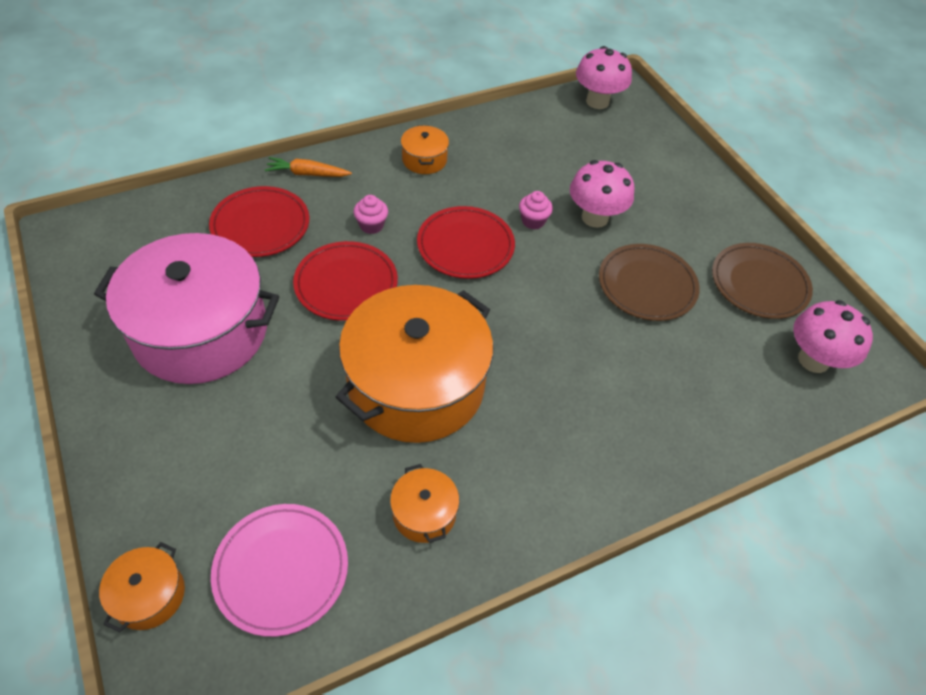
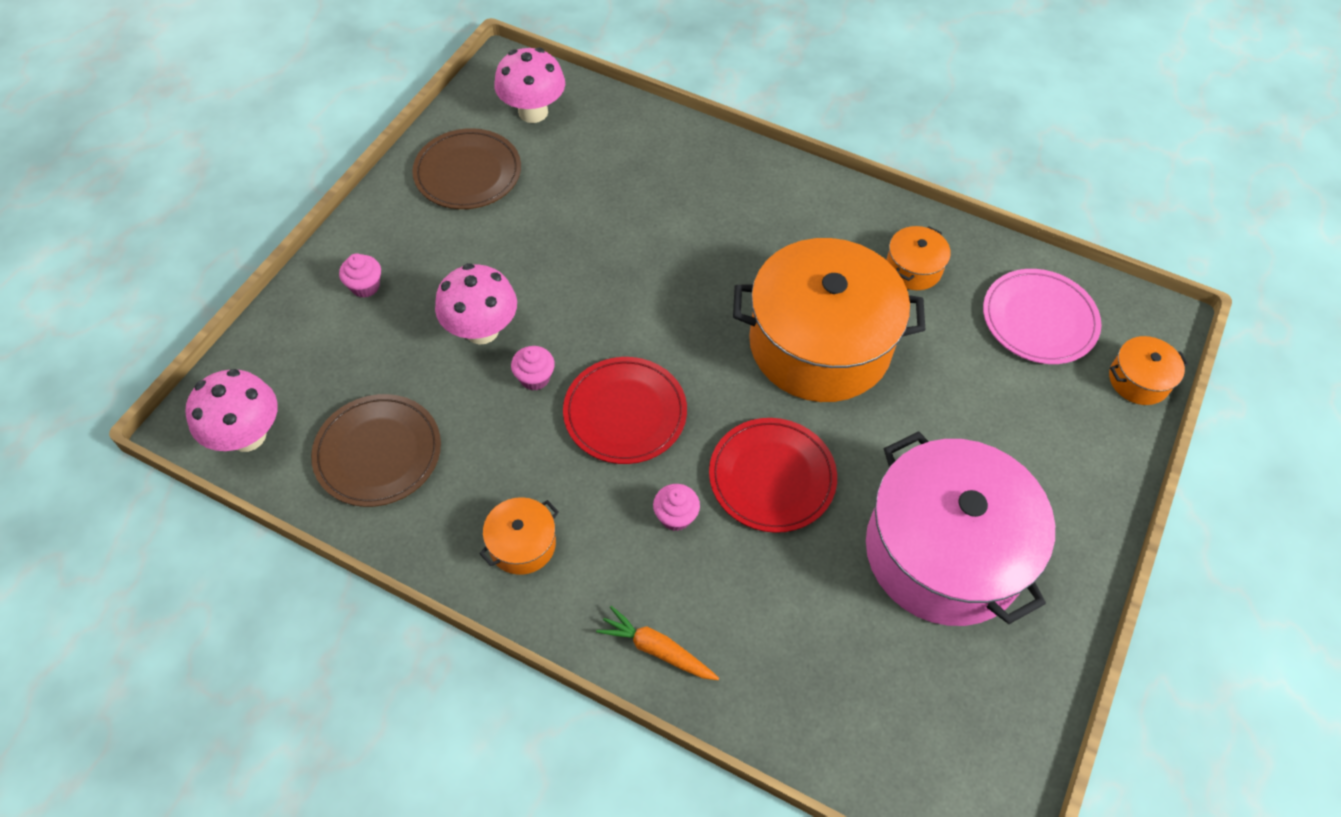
camera: 125 degrees left, 5 degrees up
red plate [209,186,309,257] -> none
orange carrot [265,157,352,177] -> orange carrot turned 150 degrees clockwise [596,606,719,680]
brown plate [599,244,700,321] -> brown plate moved to [311,394,441,507]
none -> pink cupcake [339,254,381,298]

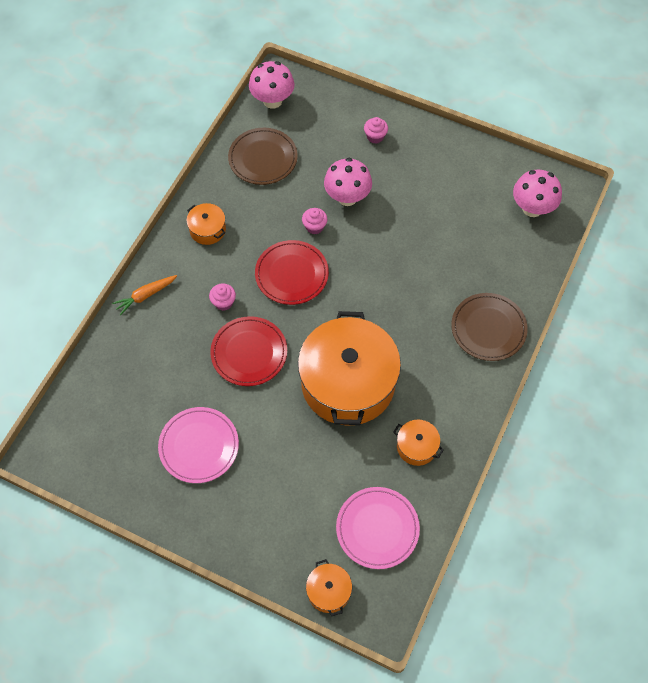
camera: 90 degrees right, 5 degrees up
brown plate [412,128,521,209] -> brown plate moved to [451,293,528,361]
orange carrot [596,606,719,680] -> orange carrot turned 150 degrees counterclockwise [112,275,177,315]
pink pot [866,431,1055,626] -> pink plate [158,407,239,483]

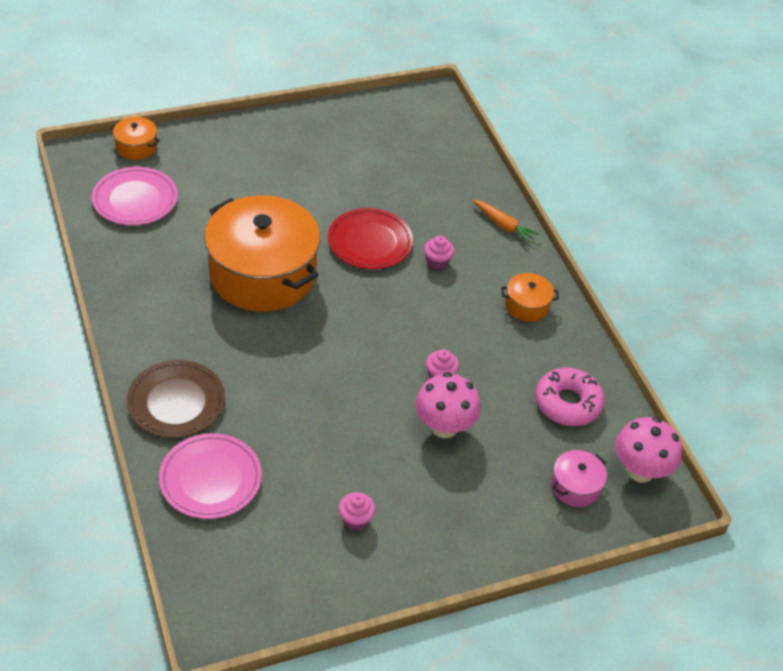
camera: 130 degrees right, 15 degrees down
orange carrot [112,275,177,315] -> orange carrot turned 120 degrees clockwise [473,200,539,244]
pink plate [158,407,239,483] -> pink plate moved to [159,433,262,519]
brown plate [228,128,298,185] -> pink donut [535,368,605,426]
red plate [255,240,329,305] -> none
pink cupcake [364,117,388,143] -> pink cupcake moved to [339,492,375,531]
orange pot [393,420,444,466] -> none
pink mushroom [513,170,562,217] -> none
none -> pink pot [551,450,607,507]

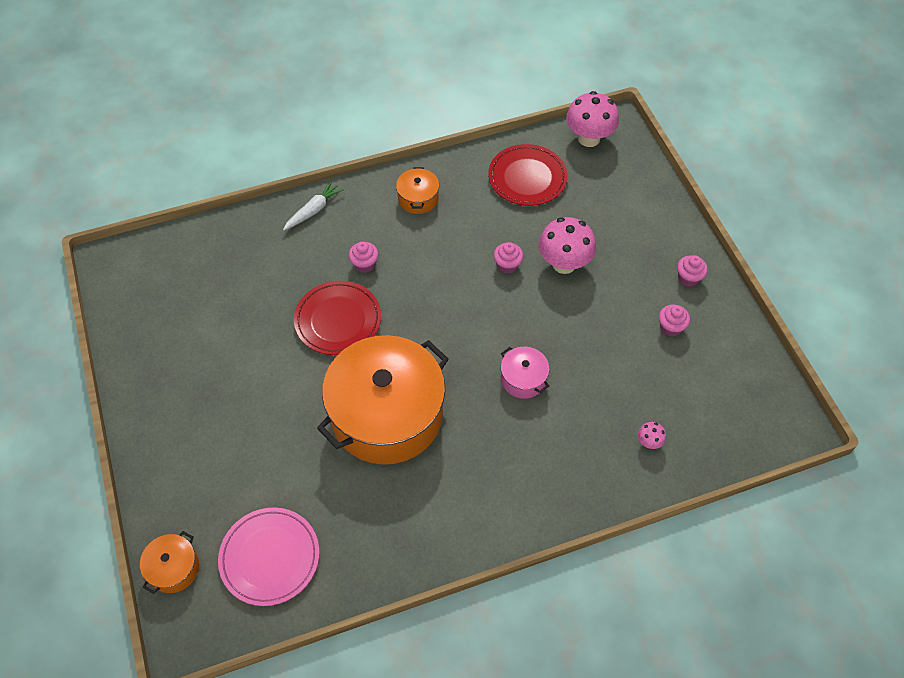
camera: 85 degrees left, 10 degrees up
brown plate [126,360,225,438] -> none
pink plate [159,433,262,519] -> pink mushroom [638,422,666,449]
orange carrot [473,200,539,244] -> white carrot [283,181,344,230]
pink donut [535,368,605,426] -> red plate [488,144,568,206]
pink pot [551,450,607,507] -> pink pot moved to [501,347,550,399]
none -> pink cupcake [677,255,708,287]

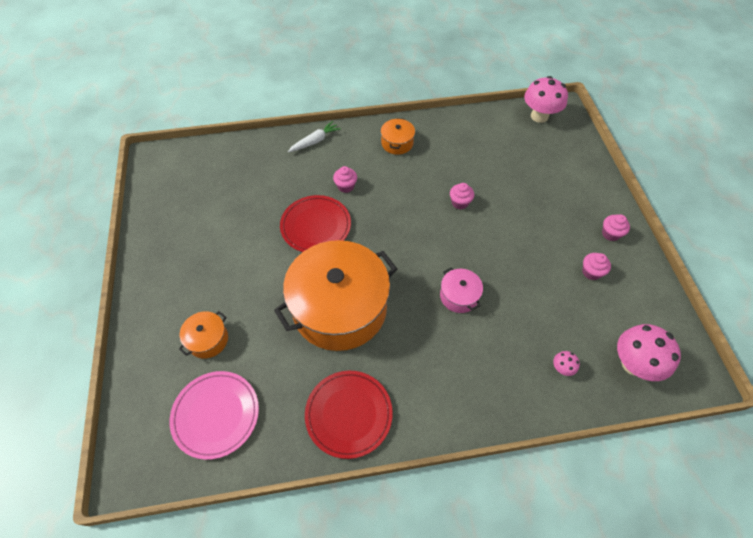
camera: 10 degrees right, 0 degrees up
orange pot [140,531,199,594] -> orange pot moved to [179,311,228,358]
red plate [488,144,568,206] -> red plate moved to [305,371,393,459]
pink mushroom [539,217,596,274] -> pink mushroom moved to [617,324,681,381]

